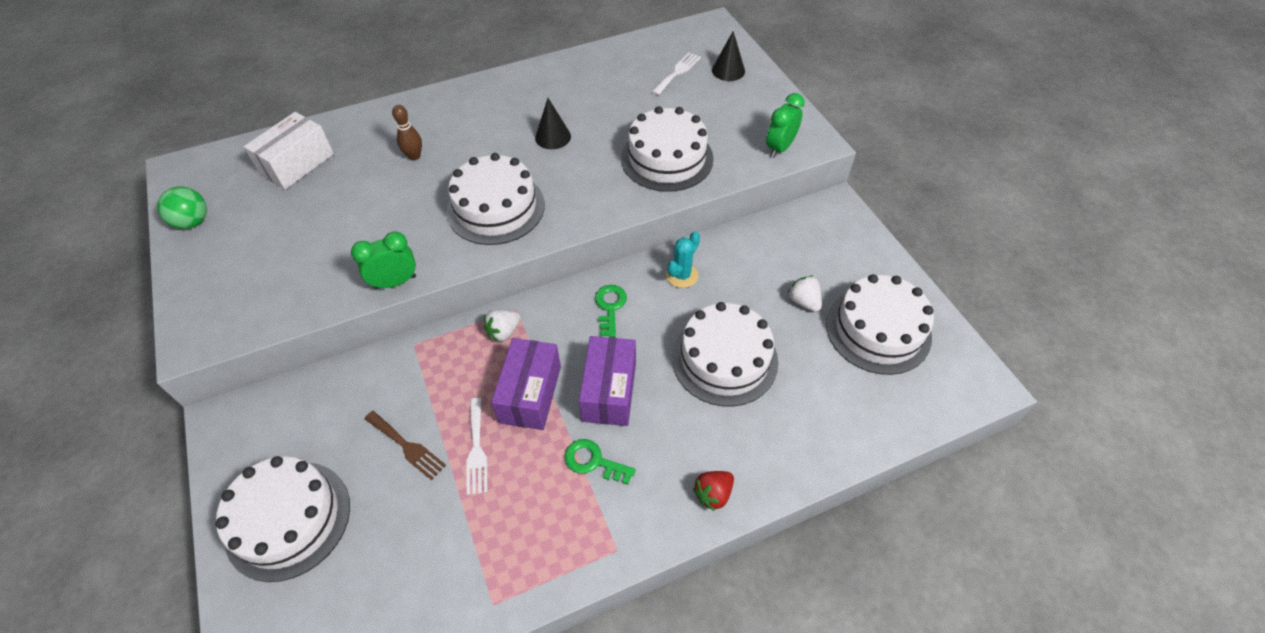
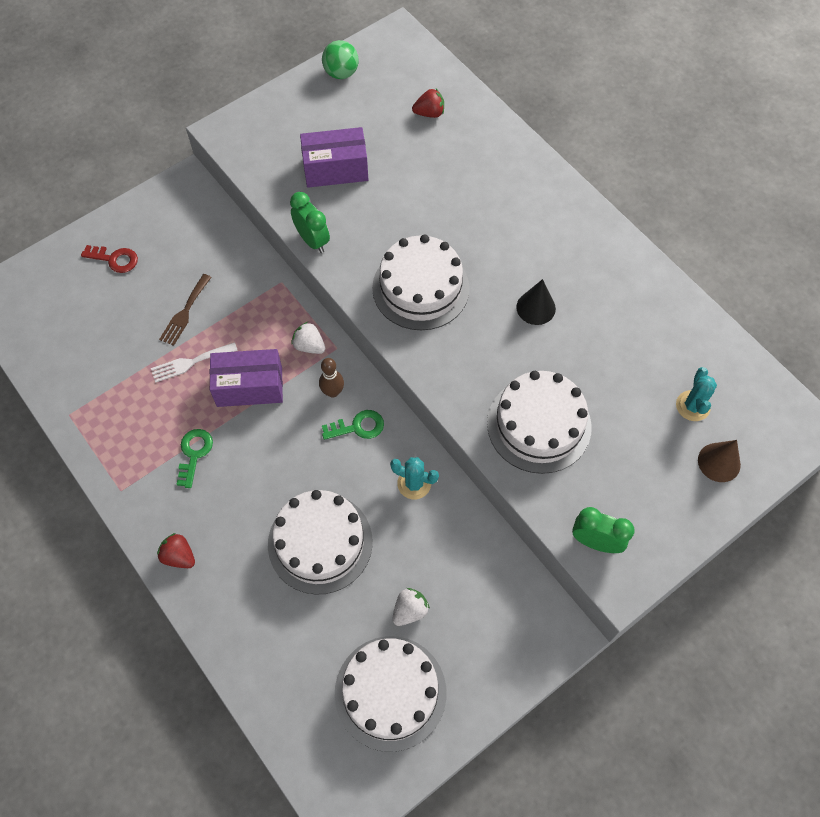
camera: 75 degrees right, 10 degrees up
white cake [215,456,350,582] -> red key [81,245,138,273]
white box [244,112,334,190] -> red strawberry [412,89,444,118]
brown bowling pin [392,105,422,161] -> brown bowling pin moved to [319,358,344,398]
purple box [579,336,636,426] -> purple box moved to [300,127,368,188]
white fork [652,52,701,95] -> turquoise cactus [676,367,717,421]
black cone [712,31,745,81] -> brown cone [698,440,741,482]

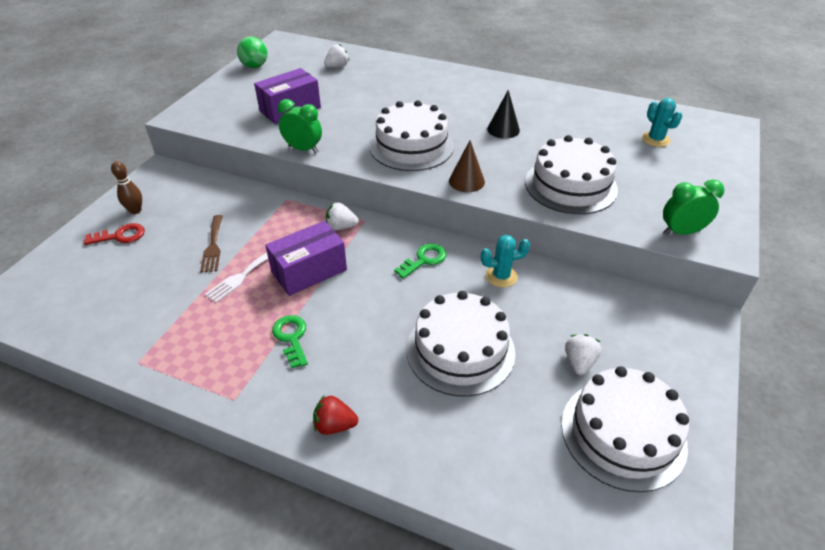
camera: 30 degrees left, 20 degrees down
brown bowling pin [319,358,344,398] -> brown bowling pin moved to [111,161,142,214]
red strawberry [412,89,444,118] -> white strawberry [324,44,349,68]
brown cone [698,440,741,482] -> brown cone moved to [449,140,485,192]

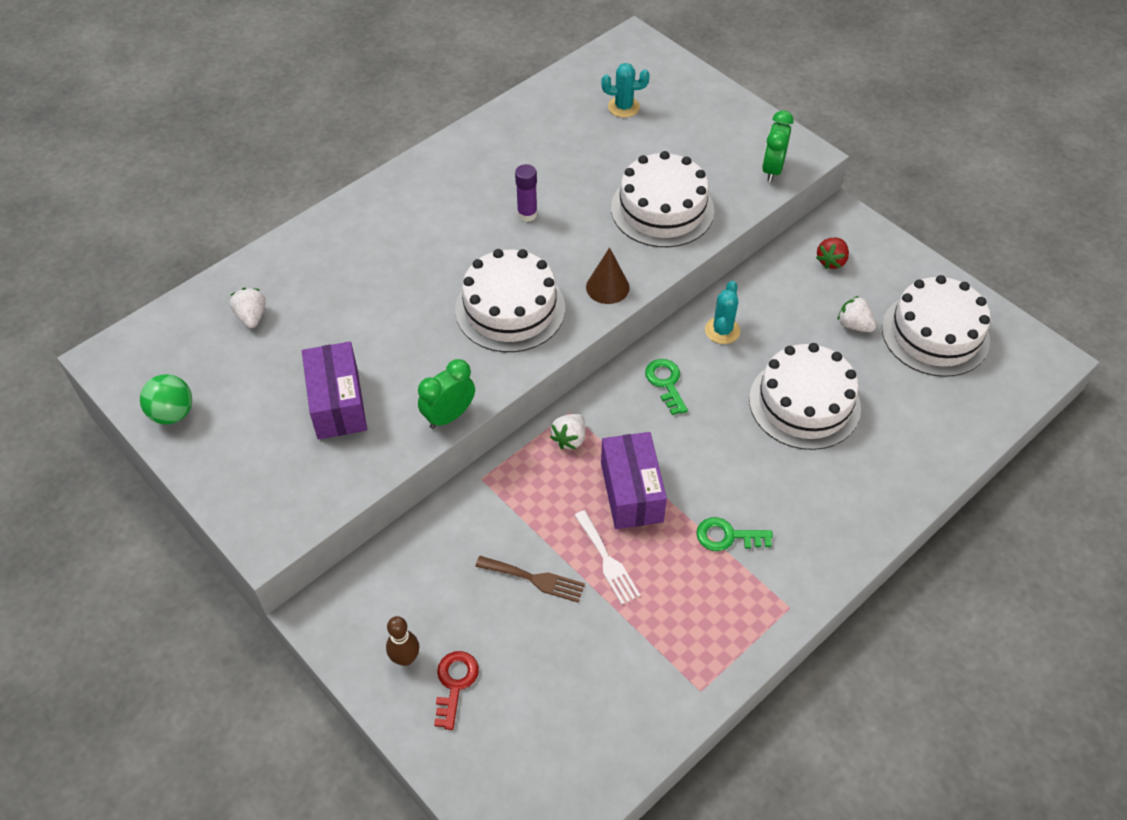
camera: 65 degrees left, 10 degrees up
red strawberry [313,395,358,435] -> red strawberry moved to [816,238,849,269]
black cone [487,90,520,139] -> purple glue stick [515,164,537,222]

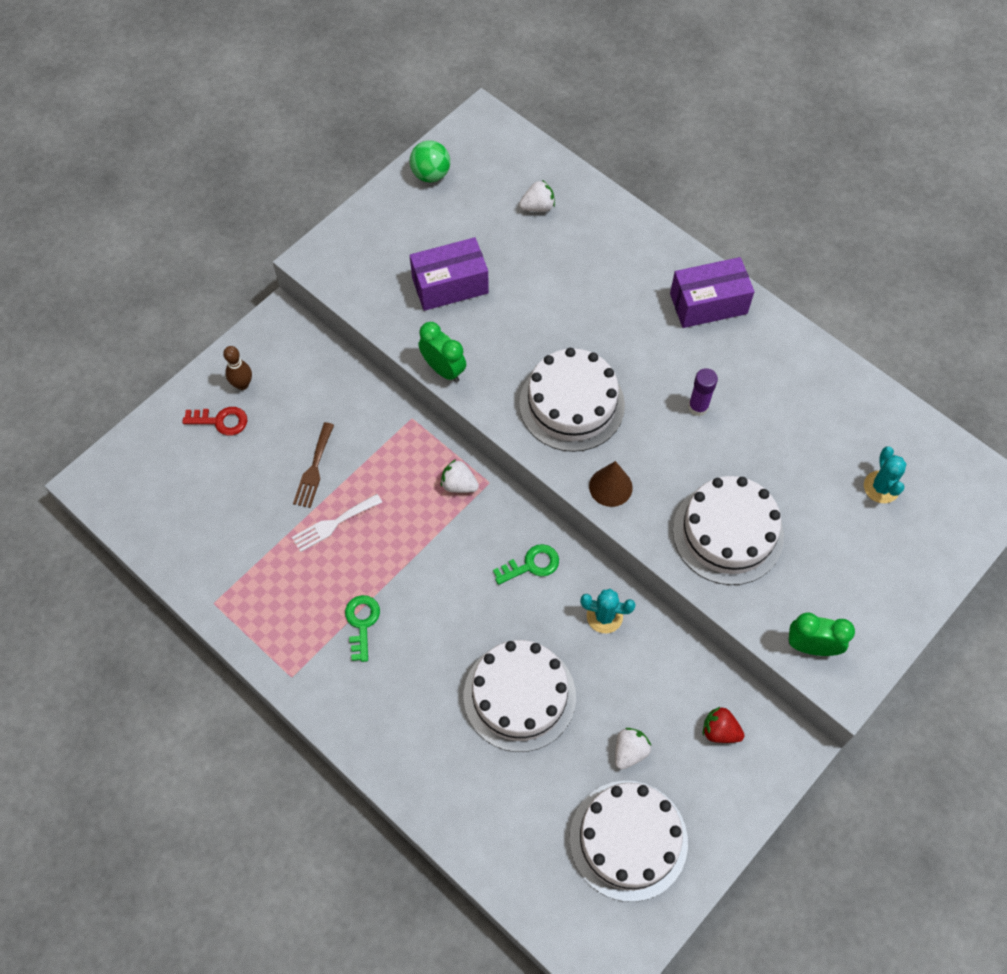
camera: 85 degrees right, 10 degrees up
purple box [601,432,667,529] -> purple box moved to [670,257,755,328]

